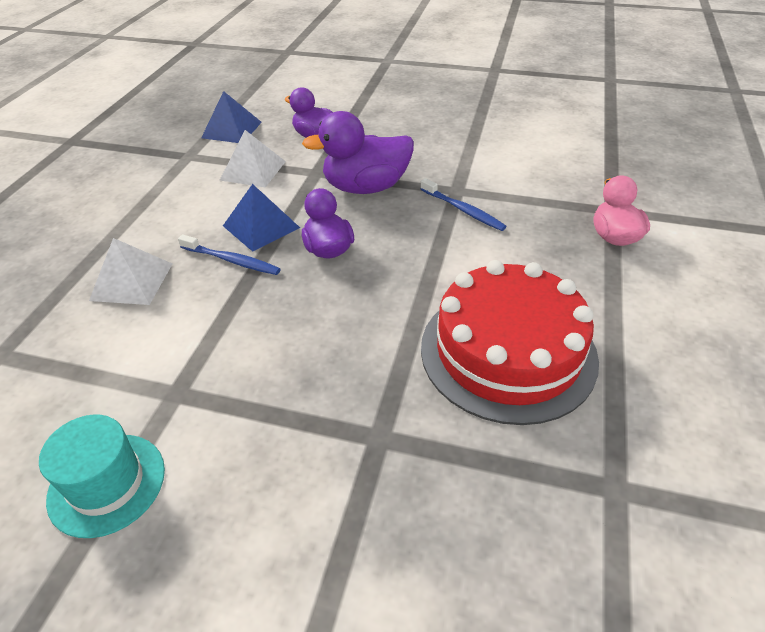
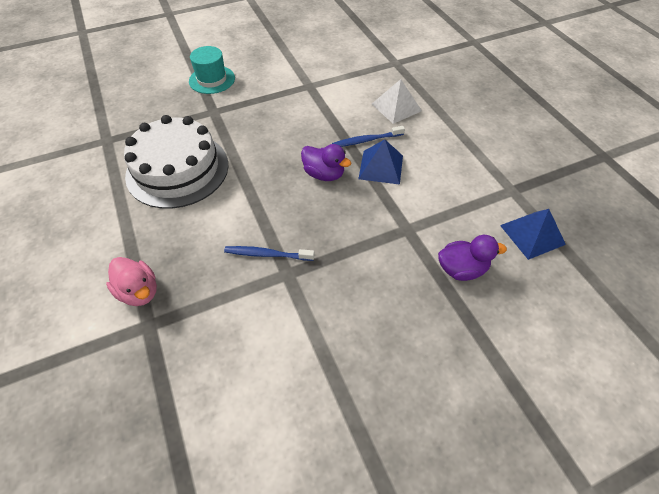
camera: 140 degrees right, 10 degrees up
turquoise hat [39,415,165,538] -> turquoise hat moved to [189,46,235,94]
white pyramid [220,130,286,188] -> none
purple duck [302,111,414,194] -> none
red cake [421,260,599,425] -> white cake [124,115,228,209]

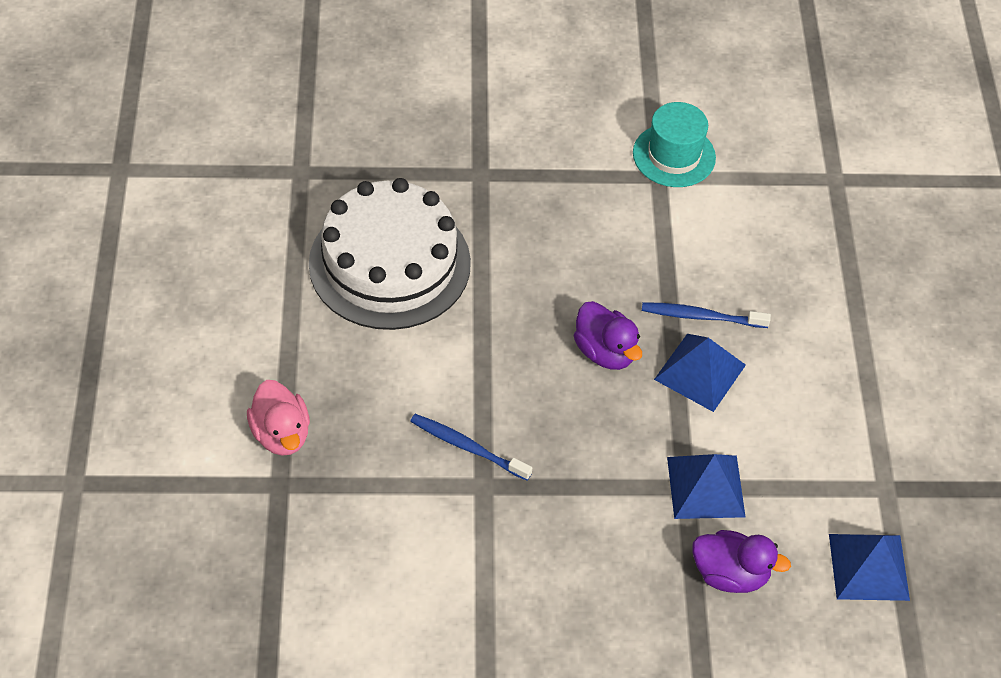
camera: 20 degrees right, 0 degrees up
turquoise hat [189,46,235,94] -> turquoise hat moved to [633,102,716,187]
white pyramid [372,79,422,124] -> none
none -> blue pyramid [667,454,745,519]

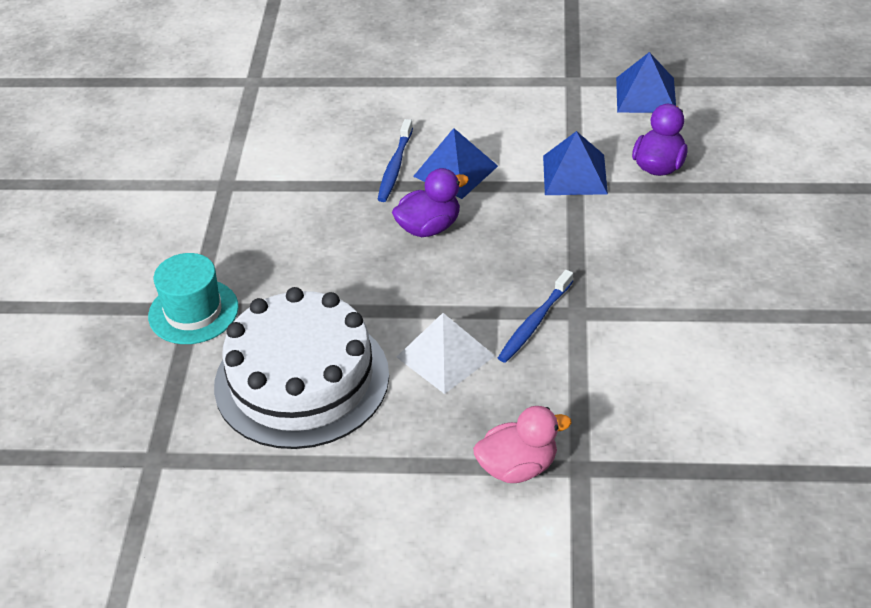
camera: 80 degrees left, 10 degrees down
turquoise hat [633,102,716,187] -> turquoise hat moved to [148,253,239,344]
none -> white pyramid [397,313,495,394]

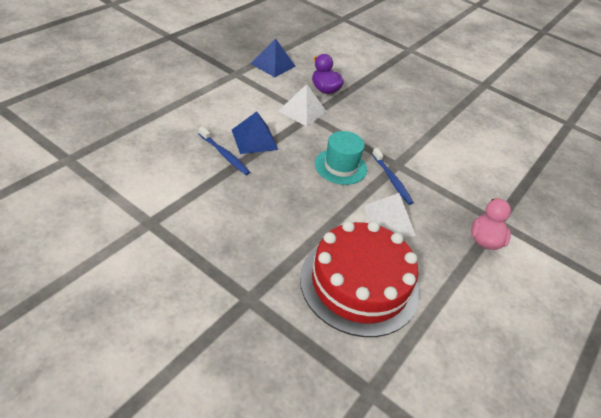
camera: 65 degrees left, 0 degrees up
turquoise hat [148,253,239,344] -> turquoise hat moved to [315,131,367,185]
white cake [214,287,389,449] -> red cake [300,221,420,337]
purple duck [392,168,469,237] -> none
blue pyramid [543,131,608,195] -> white pyramid [278,84,327,127]

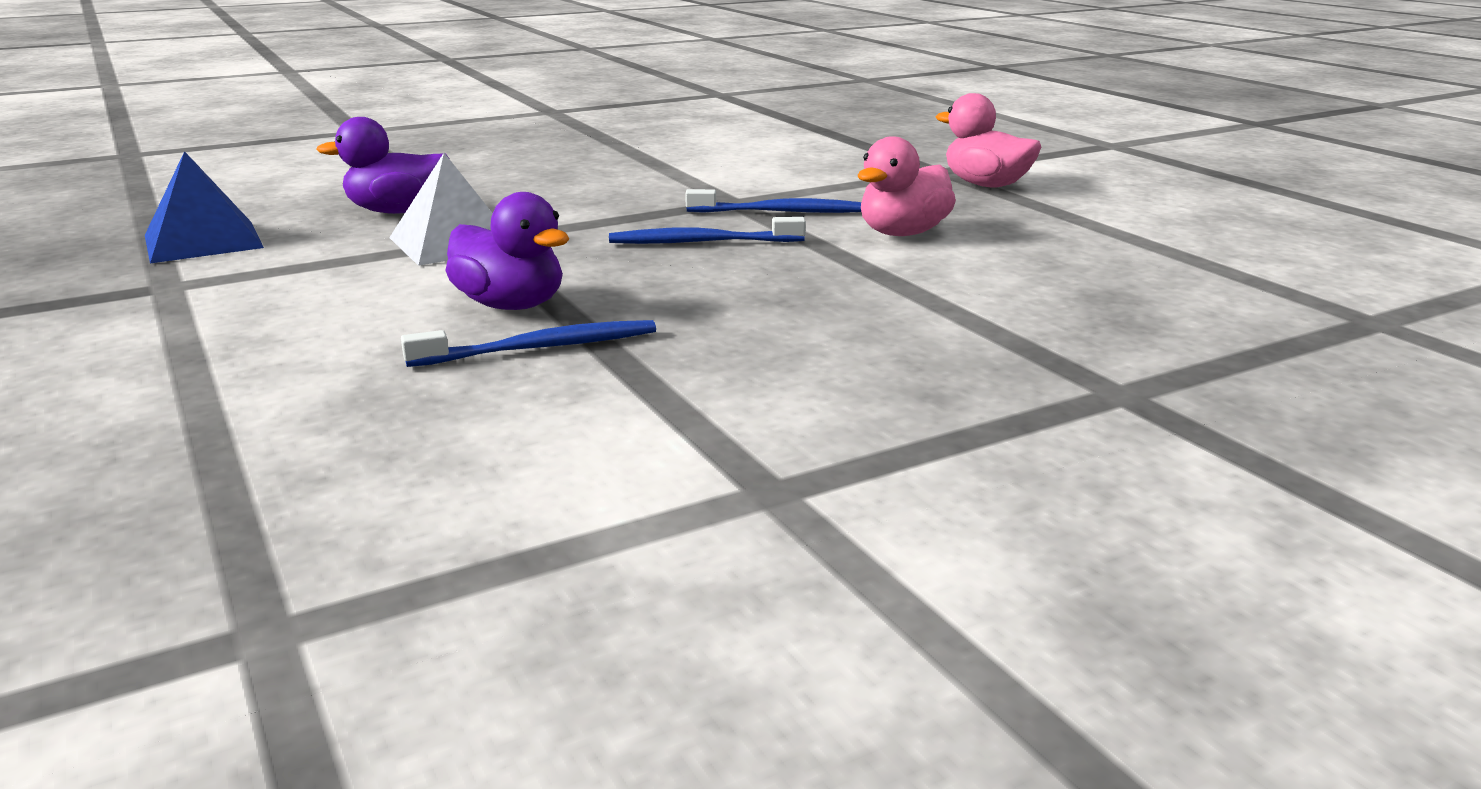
camera: 60 degrees left, 20 degrees down
blue pyramid [232,112,278,154] -> purple duck [445,192,569,310]
red cake [300,221,420,337] -> none
turquoise hat [315,131,367,185] -> blue toothbrush [609,217,806,244]
white pyramid [364,193,416,237] -> pink duck [858,136,956,236]

